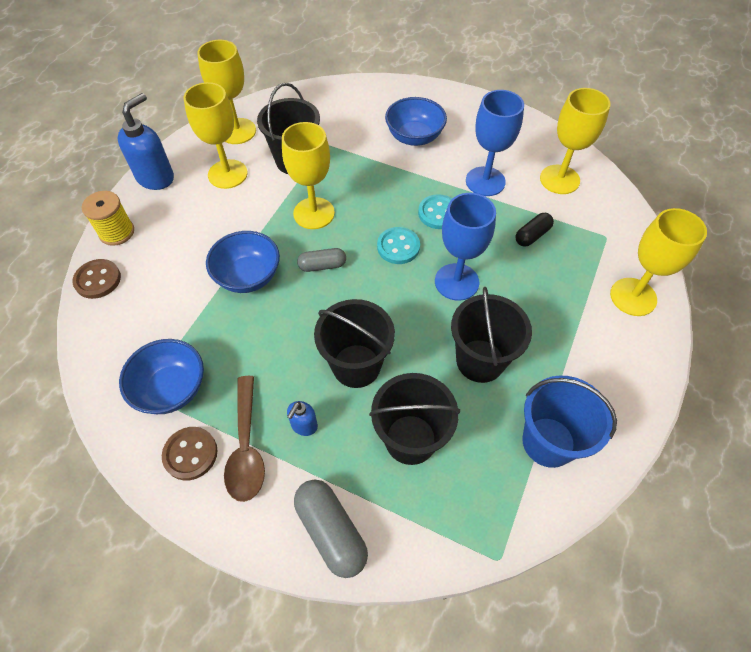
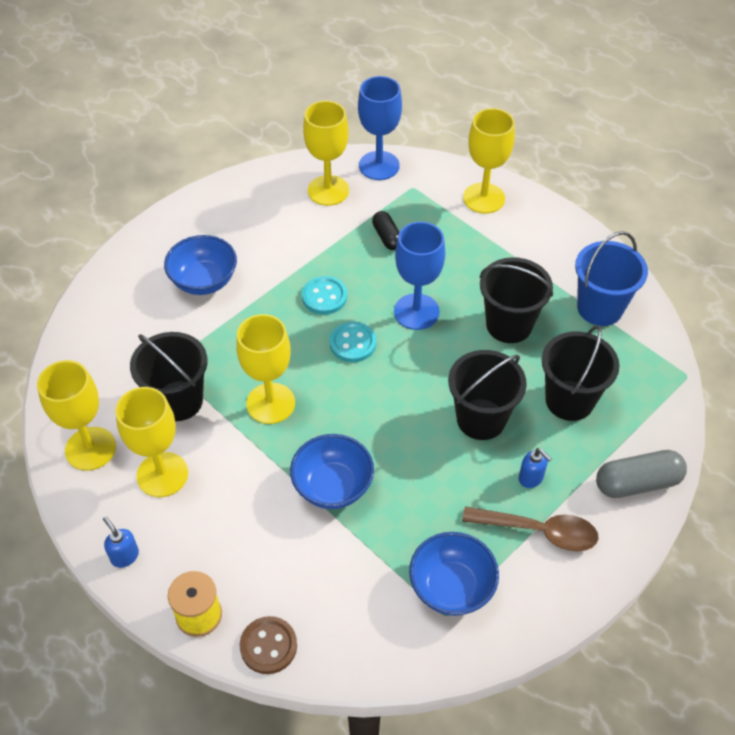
camera: 70 degrees left, 5 degrees down
blue soap dispenser [117,93,174,190] -> blue soap dispenser [103,517,139,568], size x0.52
brown button [162,427,218,481] -> none
grey capsule [297,248,346,272] -> none
blue goblet [466,90,524,196] -> blue goblet moved to [358,76,402,180]

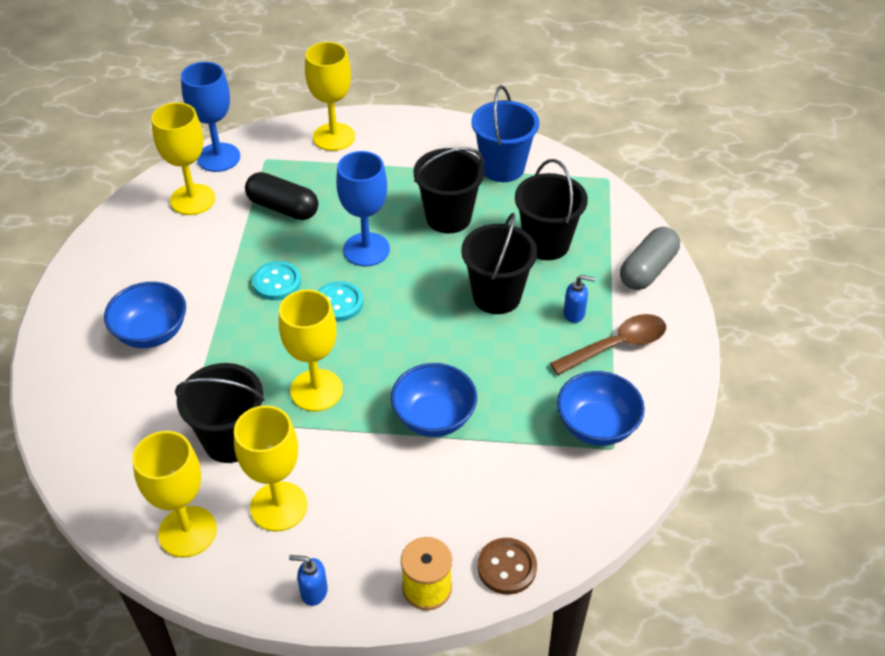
camera: 40 degrees left, 5 degrees down
black capsule [372,211,400,250] -> black capsule [245,172,318,220], size x1.60

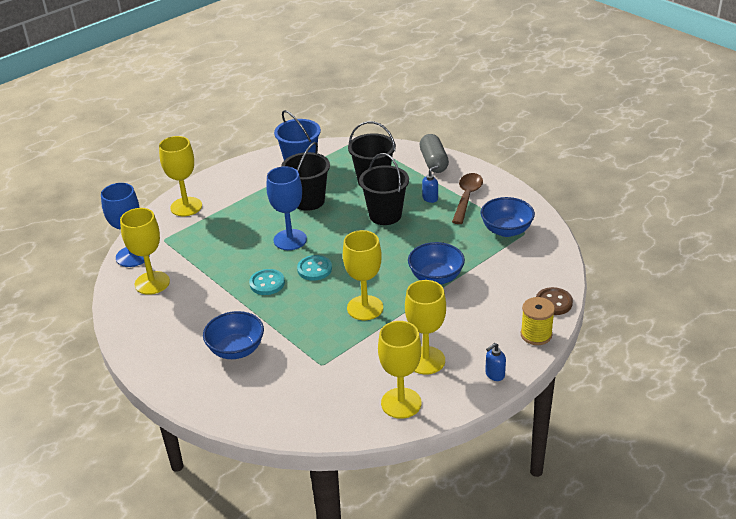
camera: 45 degrees left, 10 degrees down
black bucket [175,363,264,463] -> none
black capsule [245,172,318,220] -> none

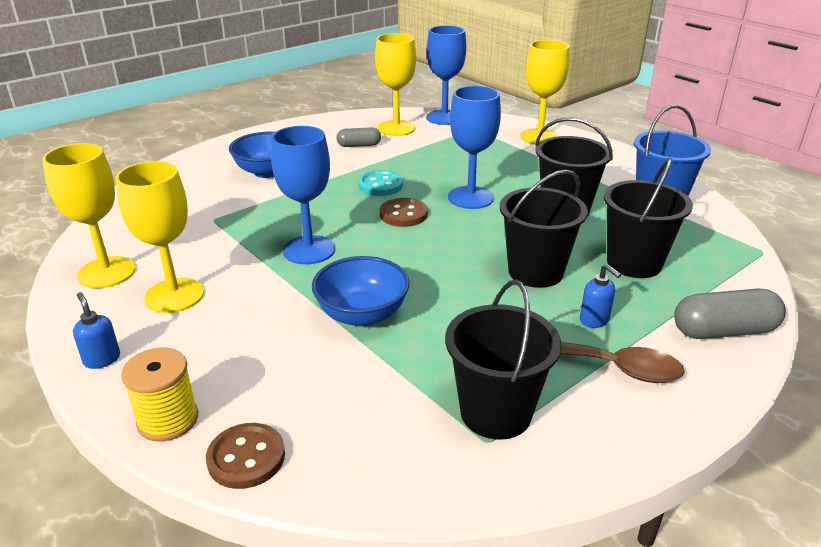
camera: 90 degrees right, 5 degrees down
turquoise button [297,255,332,281] -> brown button [380,198,428,227]
yellow goblet [343,230,383,320] -> blue goblet [271,126,335,264]
blue bowl [481,197,535,237] -> black bucket [445,279,562,440]
none -> grey capsule [336,127,381,147]

